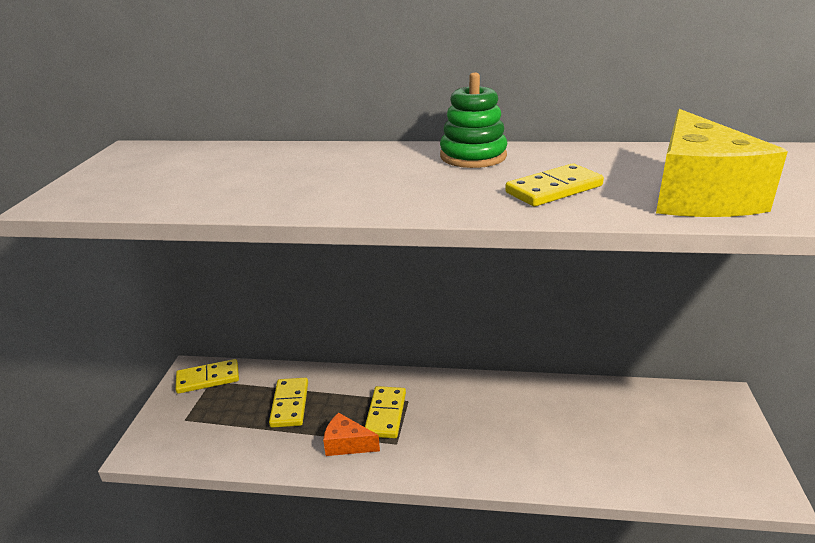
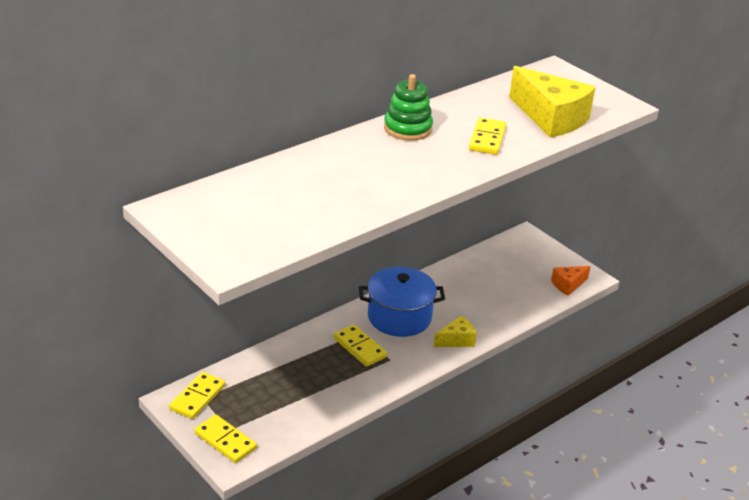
camera: 50 degrees left, 5 degrees up
yellow domino [269,378,308,428] -> yellow domino moved to [194,415,257,463]
orange cheese [323,413,380,456] -> orange cheese moved to [551,266,591,296]
none -> blue pot [359,267,445,337]
none -> yellow cheese [434,316,477,347]

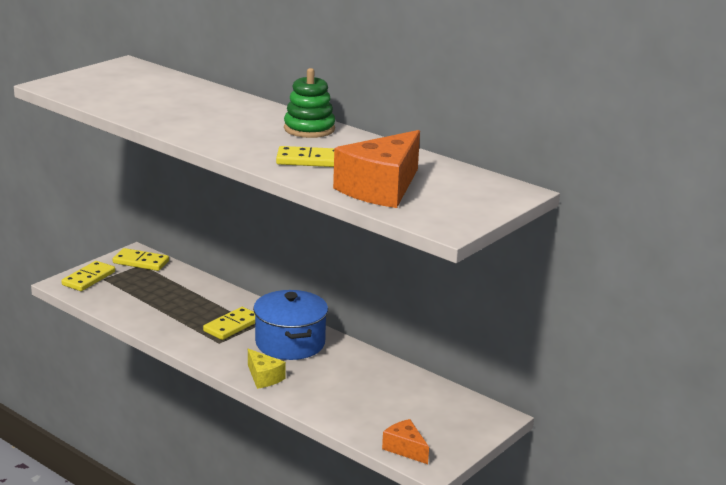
camera: 80 degrees right, 10 degrees down
yellow cheese [509,66,596,138] -> orange cheese [333,130,420,208]

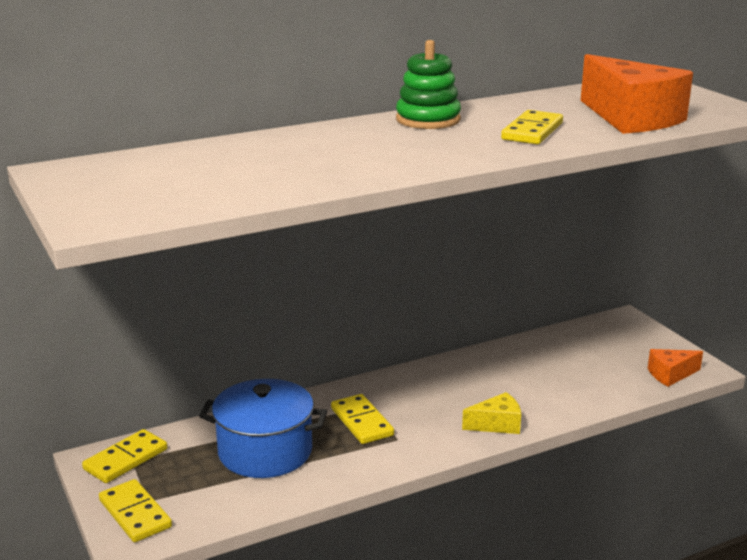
camera: 65 degrees left, 0 degrees up
blue pot [253,290,328,360] -> blue pot moved to [199,379,327,478]

